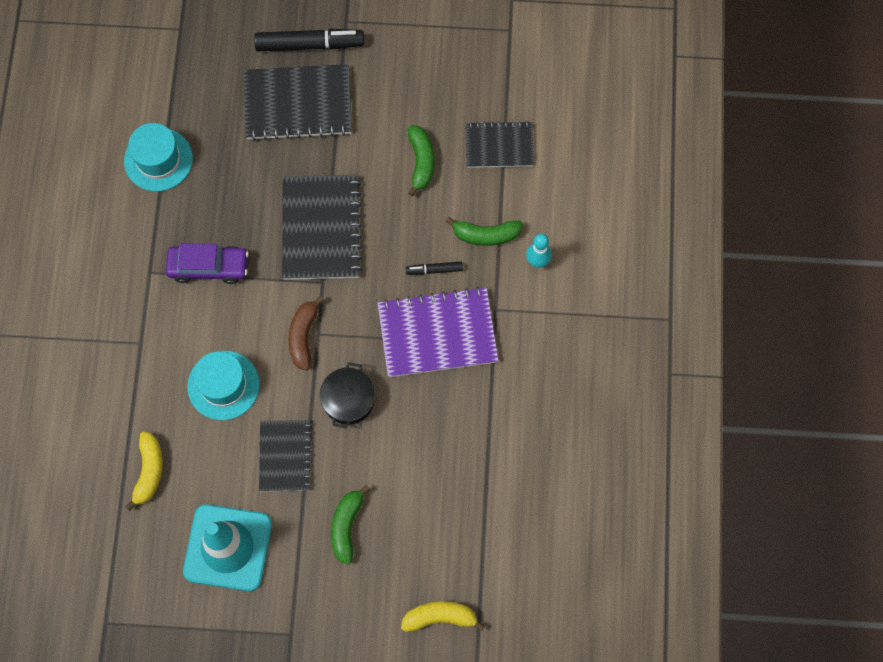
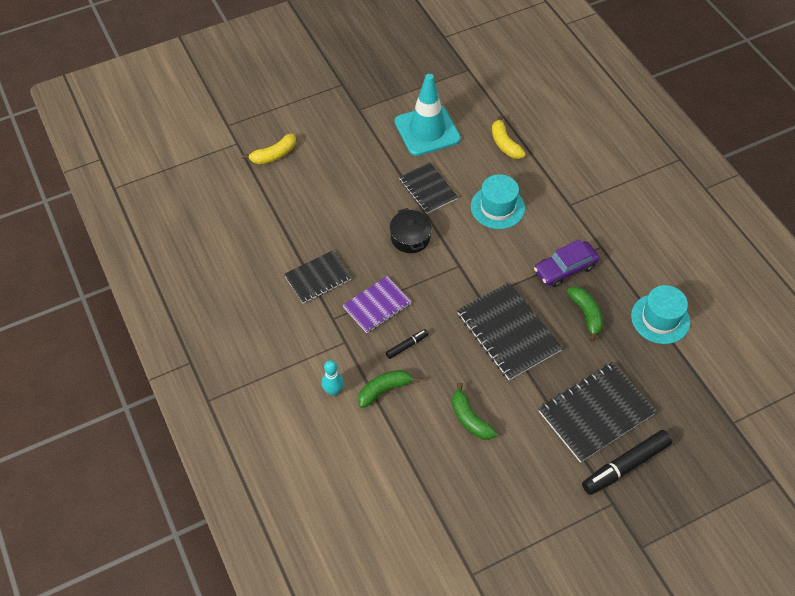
camera: 150 degrees right, 15 degrees down
brown banana [288,296,324,371] -> none
green banana [331,485,370,565] -> green banana moved to [567,286,603,342]
purple notebook [378,287,499,377] -> purple notebook [343,276,411,333], size x0.63
black notebook [465,121,534,168] -> black notebook moved to [284,251,351,303]

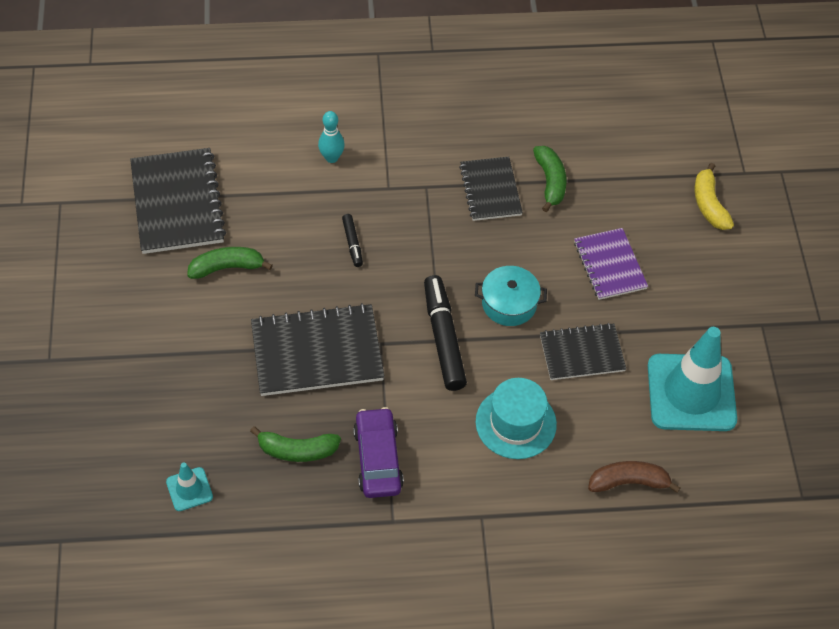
camera: 110 degrees right, 0 degrees up
purple notebook [343,276,411,333] -> purple notebook moved to [574,228,648,300]
green banana [358,370,420,408] -> green banana moved to [533,146,567,212]
black pot [390,208,432,253] -> turquoise pot [475,266,547,326]
yellow banana [492,115,526,159] -> brown banana [588,461,681,493]
black notebook [538,362,657,463] -> black notebook moved to [130,148,226,254]
black marker [582,430,672,495] -> black marker moved to [424,275,467,391]
turquoise hat [631,285,690,344] -> none
none -> turquoise traffic cone [166,463,213,511]

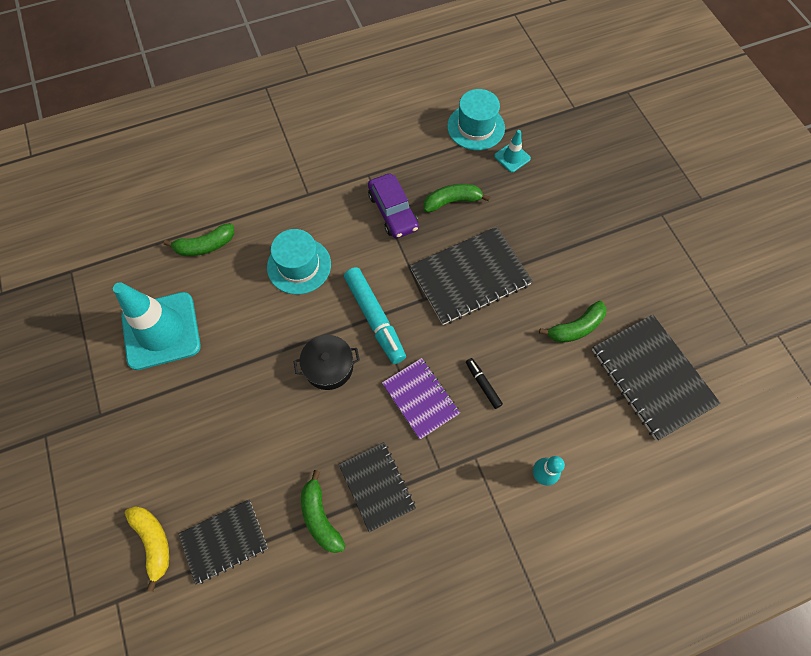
camera: 165 degrees right, 10 degrees up
black marker [424,275,467,391] -> turquoise marker [344,267,406,364]
turquoise pot [475,266,547,326] -> black pot [293,335,360,390]
black notebook [540,323,626,380] -> black notebook moved to [178,500,268,585]
purple notebook [574,228,648,300] -> purple notebook moved to [382,358,460,439]
brown banana [588,461,681,493] -> green banana [164,223,234,256]
none -> turquoise hat [447,89,505,150]

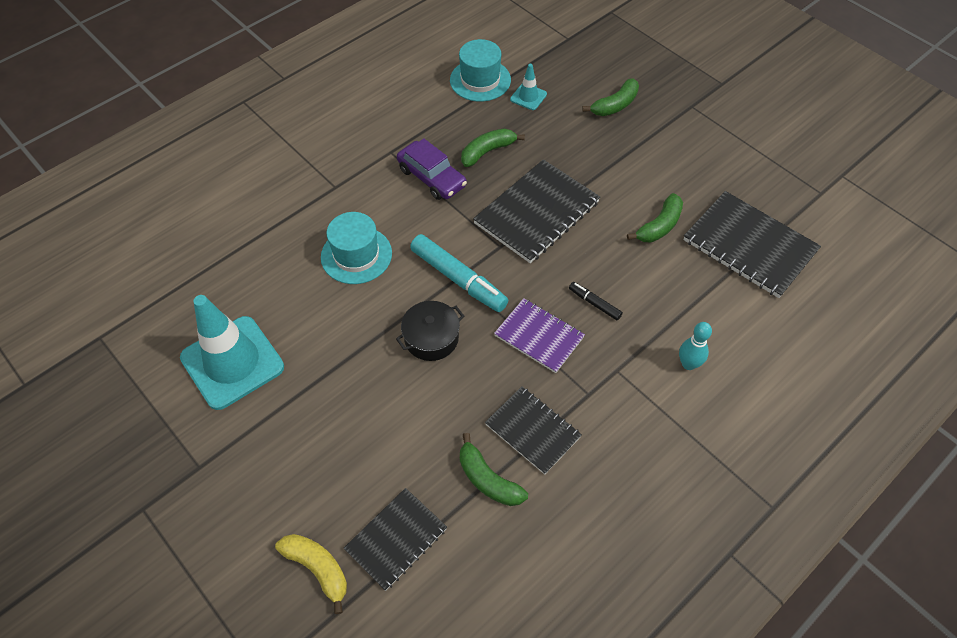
camera: 20 degrees left, 10 degrees down
green banana [164,223,234,256] -> green banana moved to [582,78,639,116]

